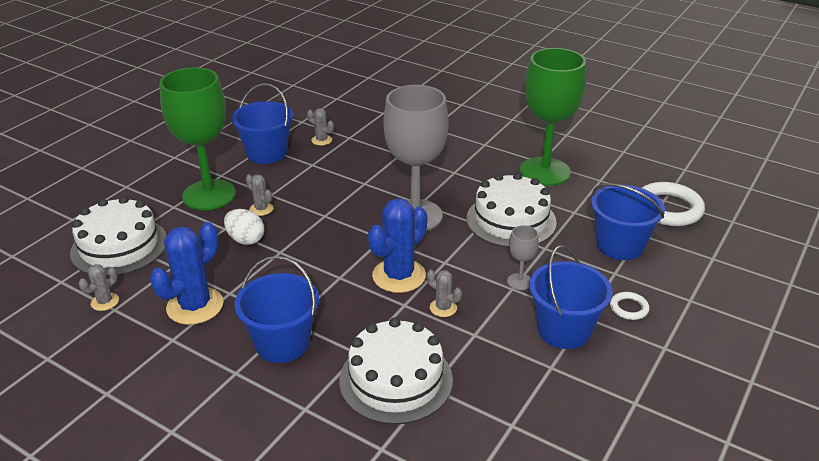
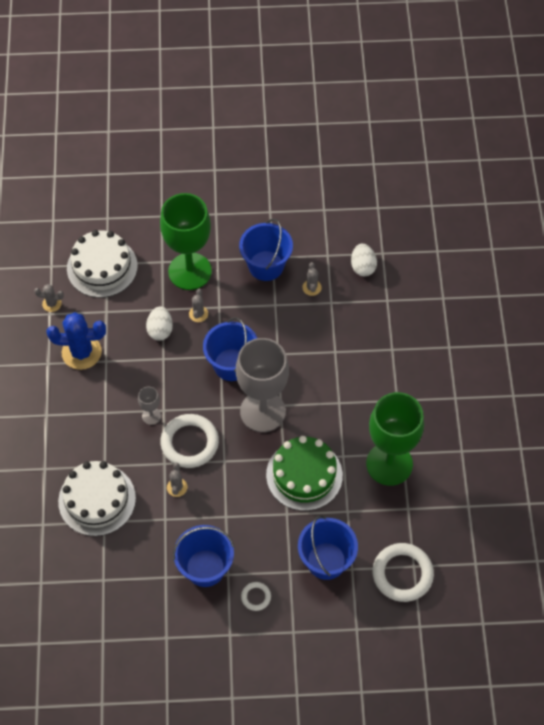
camera: 55 degrees right, 25 degrees up
blue bucket [235,256,319,363] -> blue bucket moved to [203,317,257,381]
blue cactus [368,198,428,293] -> white ring [160,414,219,468]
white cake [467,173,557,248] -> green cake [266,436,343,511]
grey goblet [507,225,539,290] -> grey goblet moved to [138,386,161,425]
none -> white egg [351,244,377,276]

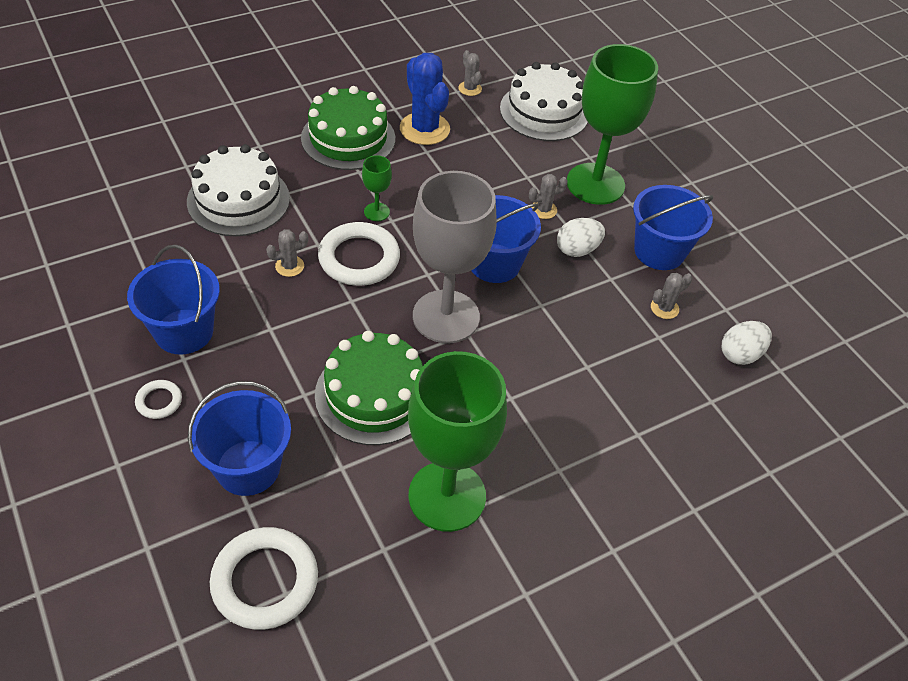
camera: 60 degrees right, 10 degrees down
grey goblet [138,386,161,425] -> green goblet [362,155,392,221]
white egg [146,306,173,341] -> white egg moved to [557,218,605,257]
none -> green cake [301,86,395,170]

